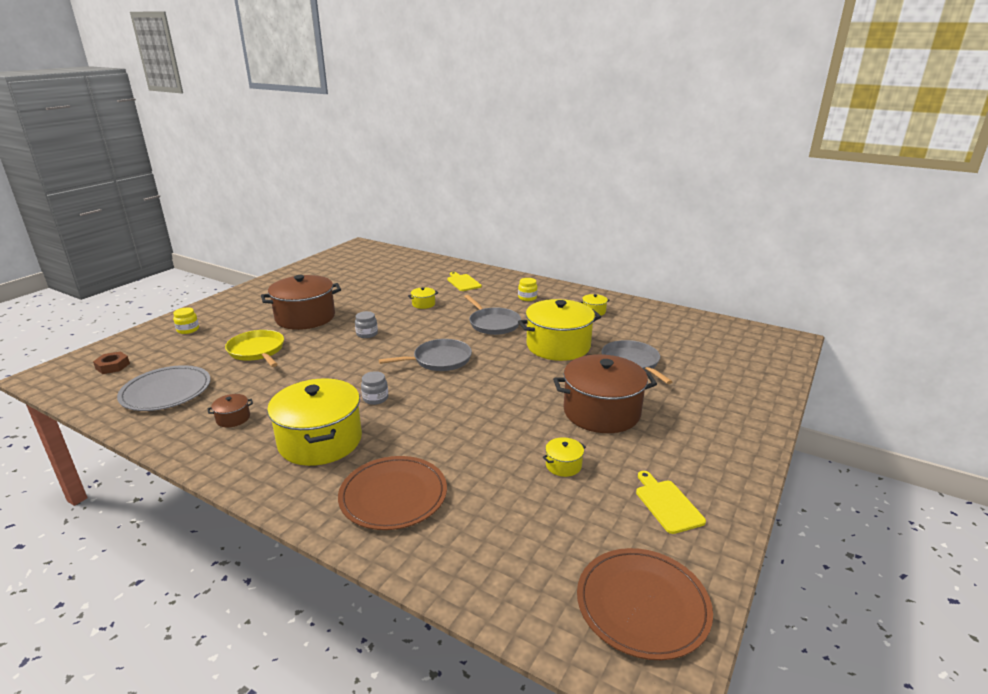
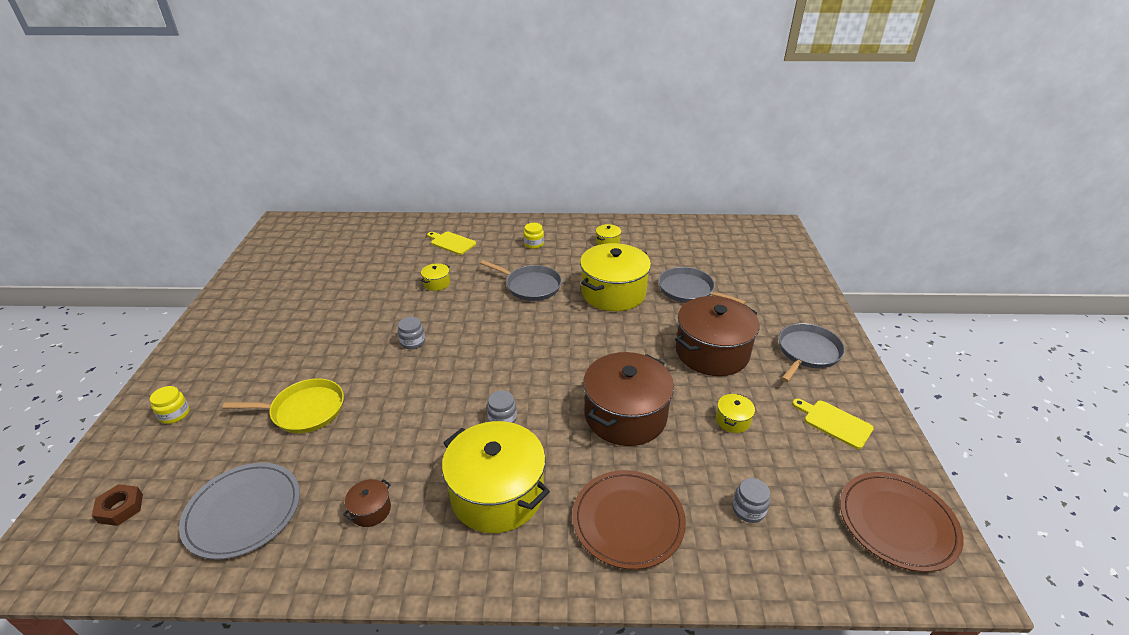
camera: 30 degrees left, 10 degrees up
yellow pan [225,330,284,367] -> yellow pan turned 150 degrees clockwise [223,378,344,433]
brown pot [261,275,341,330] -> brown pot moved to [583,352,674,446]
grey pan [379,339,472,371] -> grey pan moved to [779,323,845,382]
none -> grey jar [733,478,770,523]

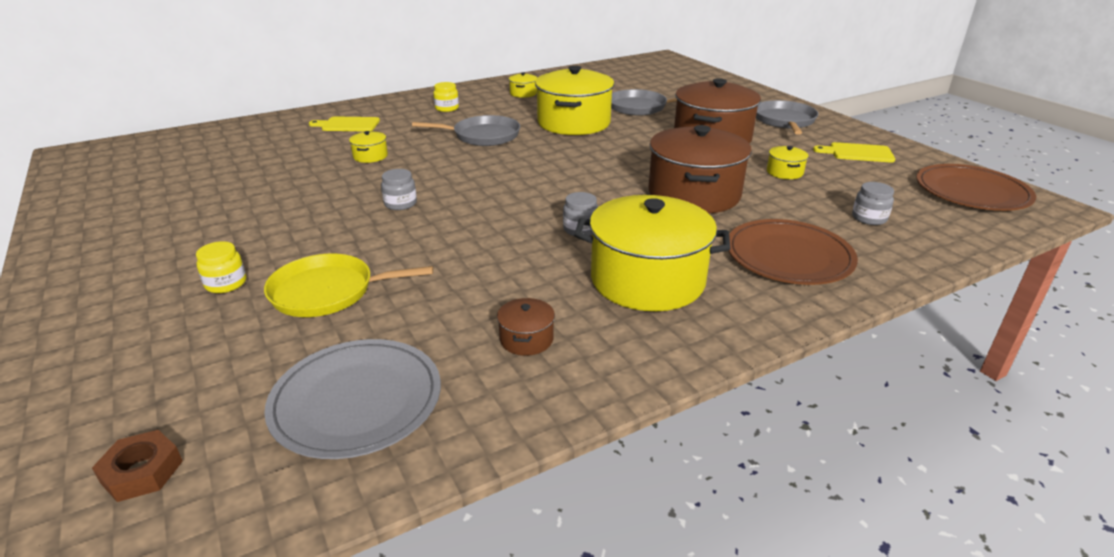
camera: 30 degrees left, 5 degrees down
yellow jar [150,386,190,424] -> yellow jar moved to [196,241,246,293]
yellow pan [223,378,344,433] -> yellow pan turned 150 degrees counterclockwise [264,254,433,317]

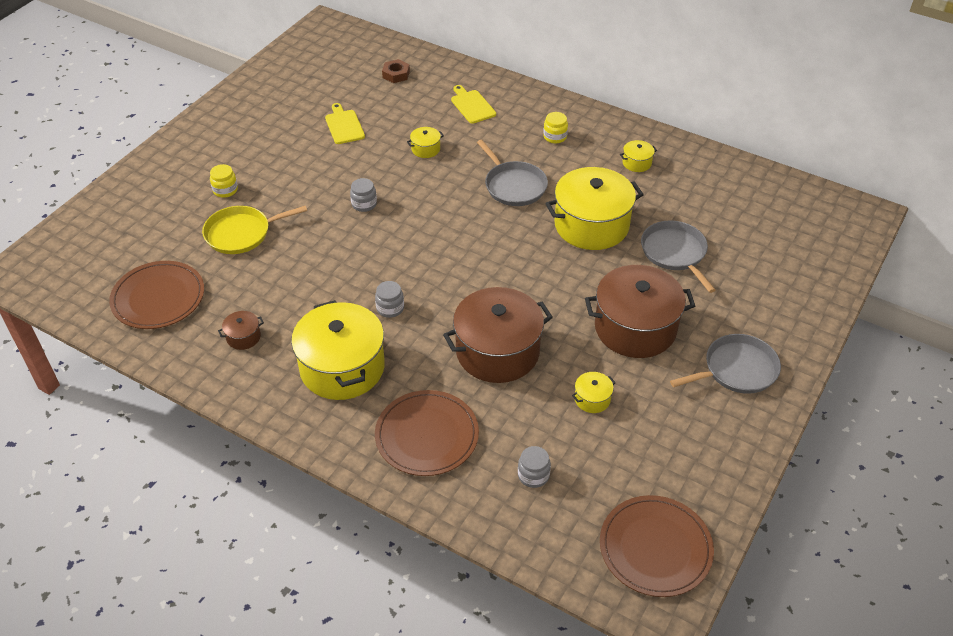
camera: 60 degrees right, 15 degrees up
brown nut [92,430,183,502] -> brown nut moved to [382,59,410,83]
yellow pan [264,254,433,317] -> yellow pan turned 75 degrees counterclockwise [202,206,307,254]
grey plate [264,339,441,459] -> brown plate [109,261,204,329]
yellow cutting board [813,142,895,163] -> yellow cutting board moved to [325,103,365,144]

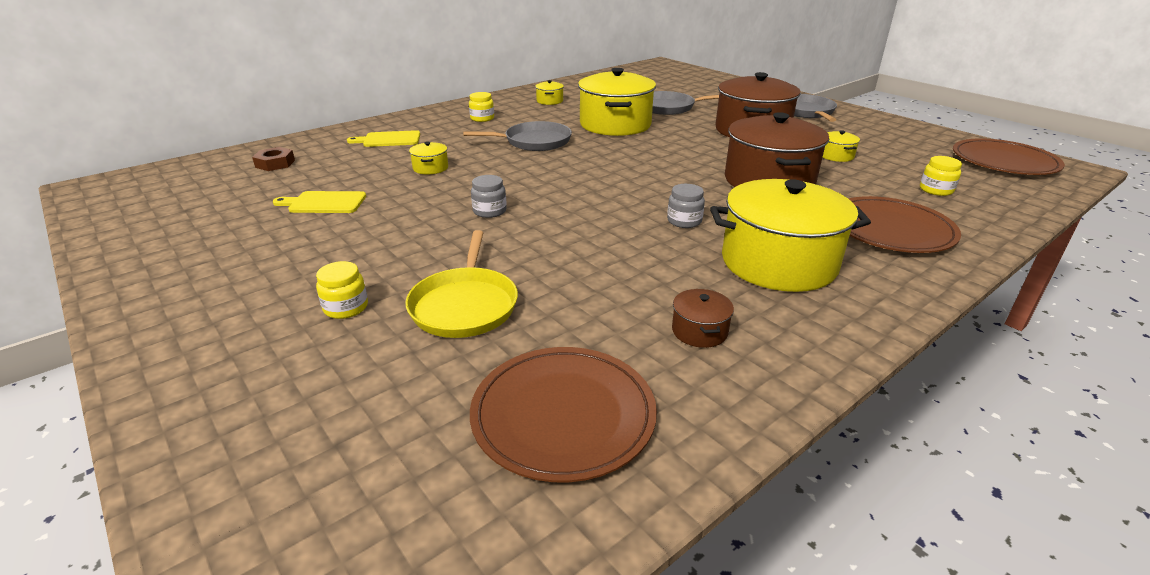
camera: 70 degrees left, 15 degrees down
grey jar [518,446,551,488] -> yellow jar [920,156,962,196]

